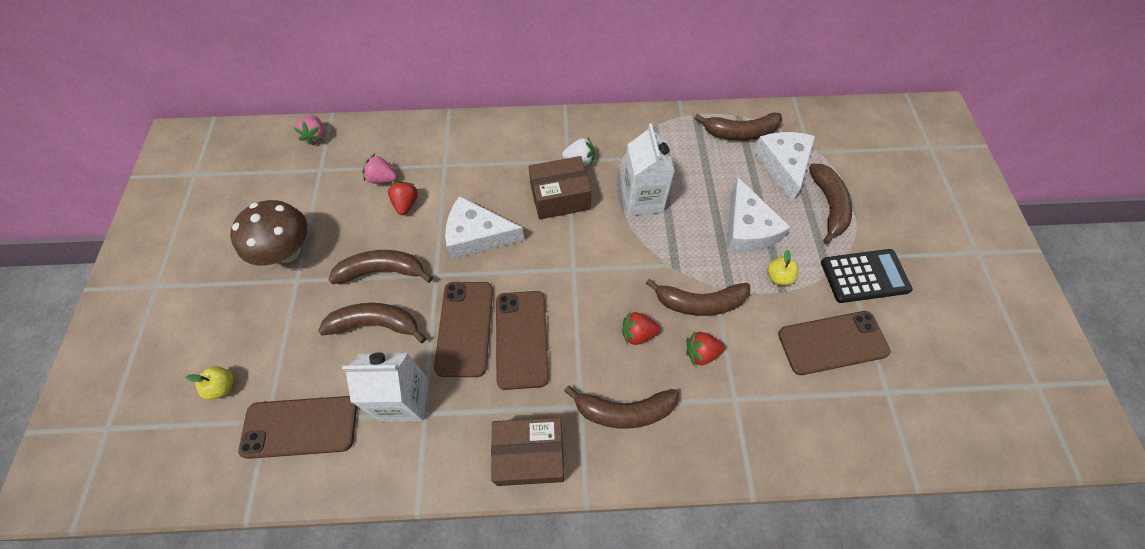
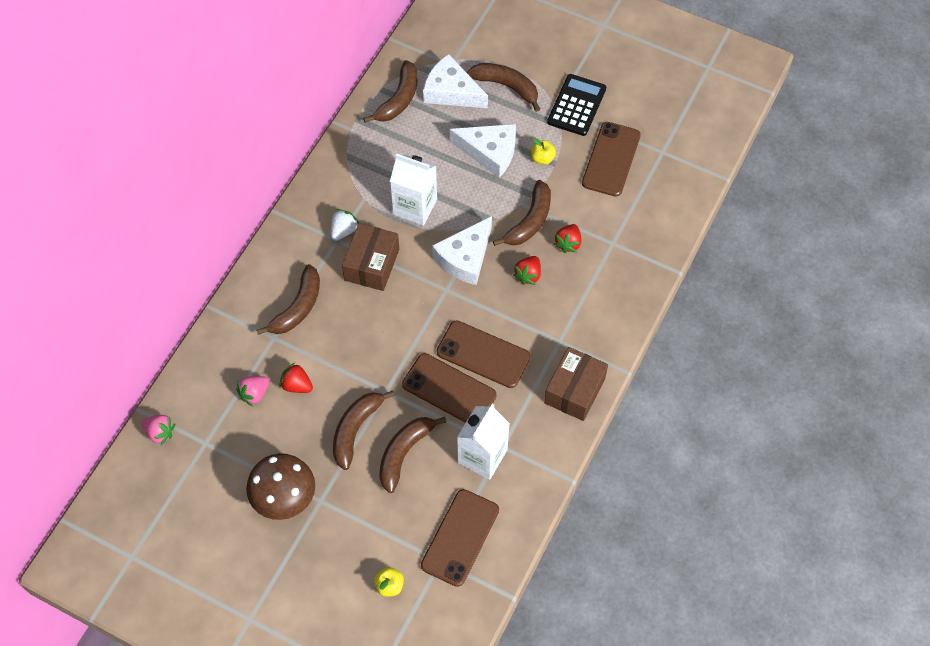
camera: 60 degrees left, 0 degrees up
white cheese [445,196,524,259] -> white cheese moved to [432,216,492,285]
brown banana [564,386,679,429] -> brown banana moved to [256,264,320,335]

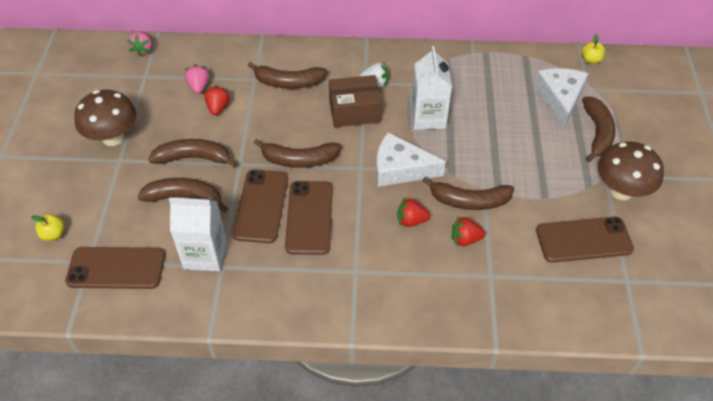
camera: 65 degrees right, 10 degrees down
pink strawberry [237,376,269,406] -> pink strawberry turned 60 degrees clockwise [184,65,210,94]
brown banana [363,60,418,123] -> brown banana moved to [254,139,341,168]
white cheese [450,124,516,178] -> none
yellow apple [531,138,556,165] -> yellow apple moved to [581,34,605,64]
brown box [544,347,608,421] -> none
black calculator [547,74,606,136] -> brown mushroom [598,141,664,200]

